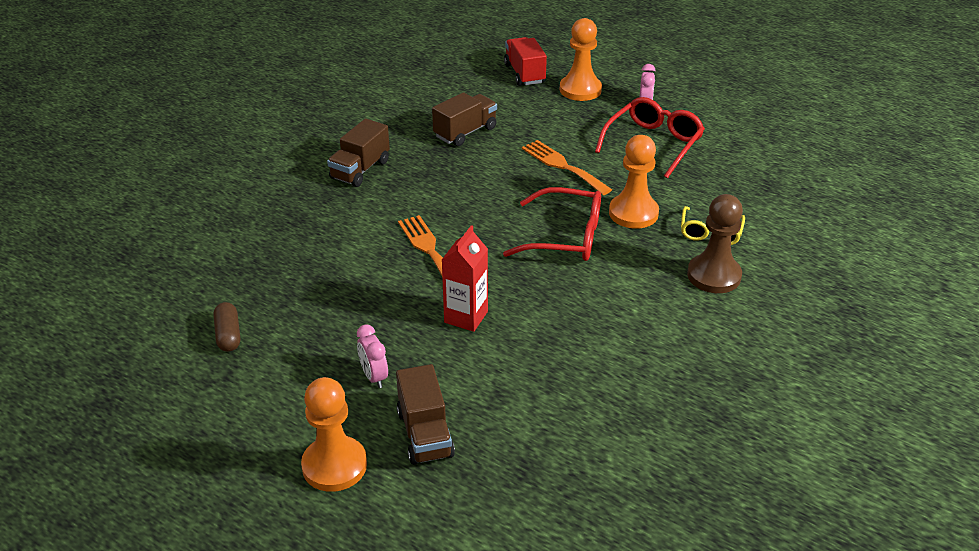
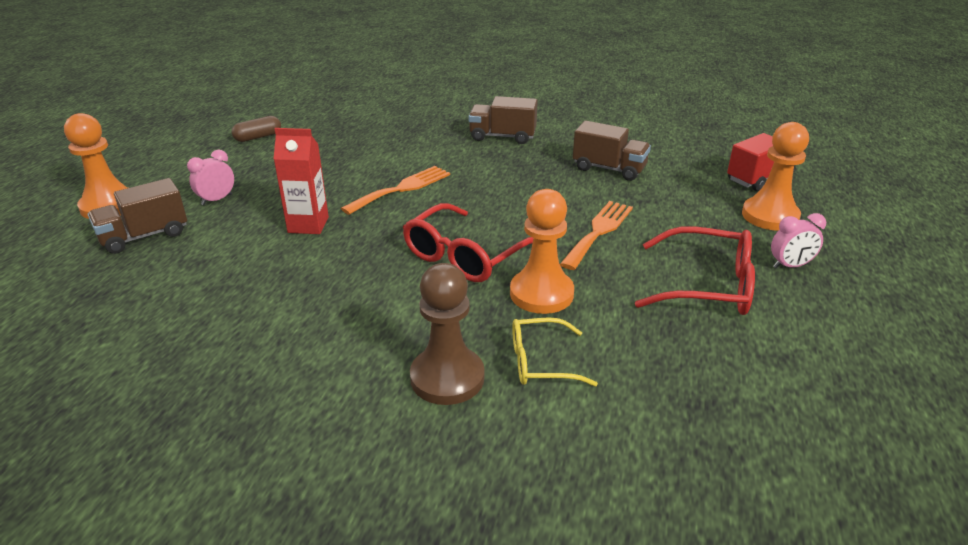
camera: 70 degrees right, 5 degrees down
red glasses [503,187,601,261] -> red glasses turned 45 degrees clockwise [403,203,533,282]

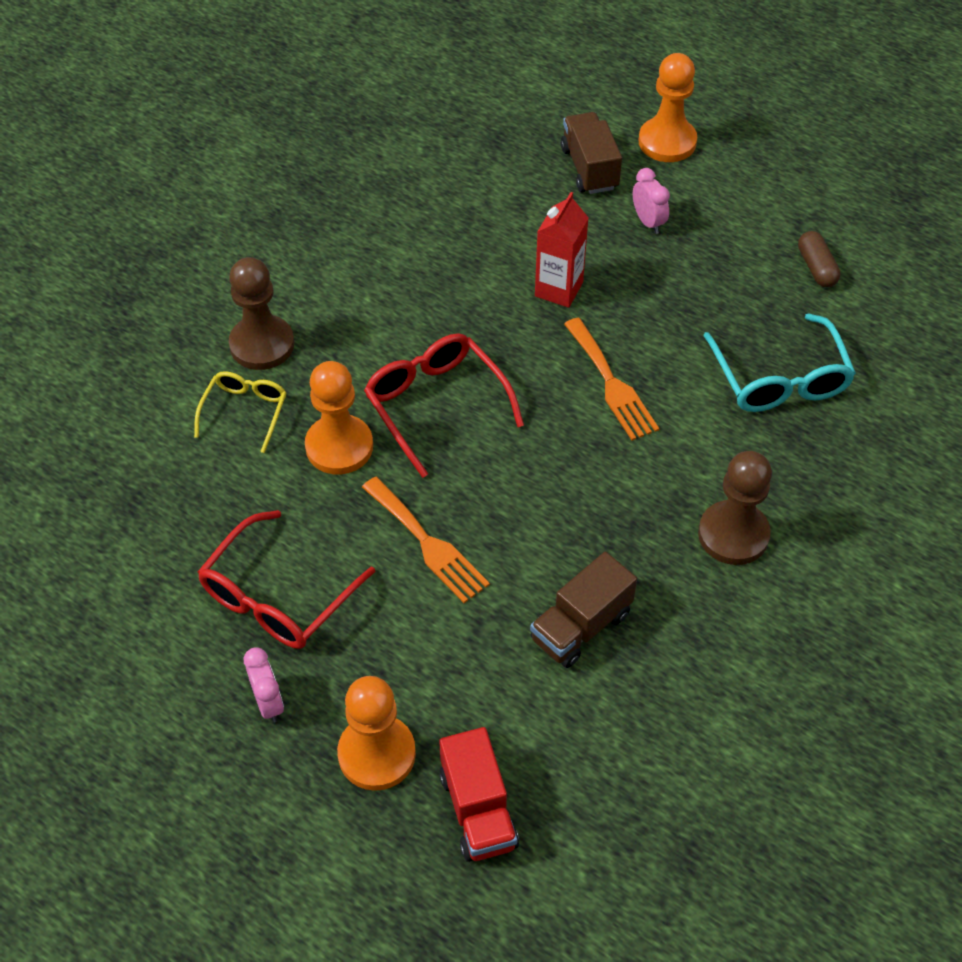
camera: 110 degrees right, 20 degrees up
brown truck [469,96,538,144] -> brown pawn [698,451,772,565]
pink clock [771,213,826,268] -> pink clock turned 150 degrees clockwise [244,648,284,723]
none -> turquoise glasses [703,313,856,412]

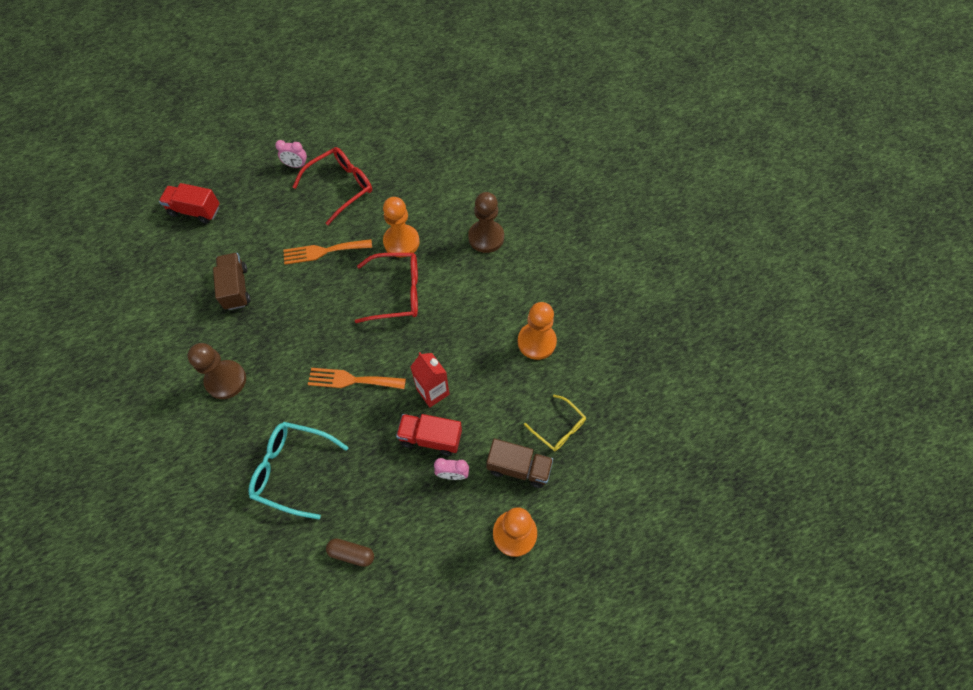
camera: 120 degrees right, 10 degrees up
yellow glasses [194,371,287,453] -> yellow glasses moved to [524,395,586,451]
red glasses [198,510,375,649] -> red glasses turned 75 degrees clockwise [293,147,372,225]
orange pawn [337,676,416,791] -> orange pawn moved to [518,302,557,360]
none -> red truck [396,414,462,455]

